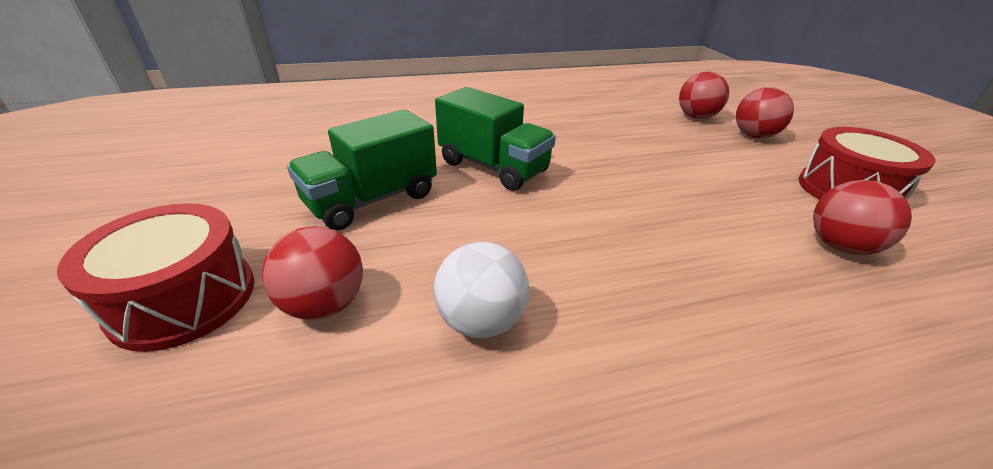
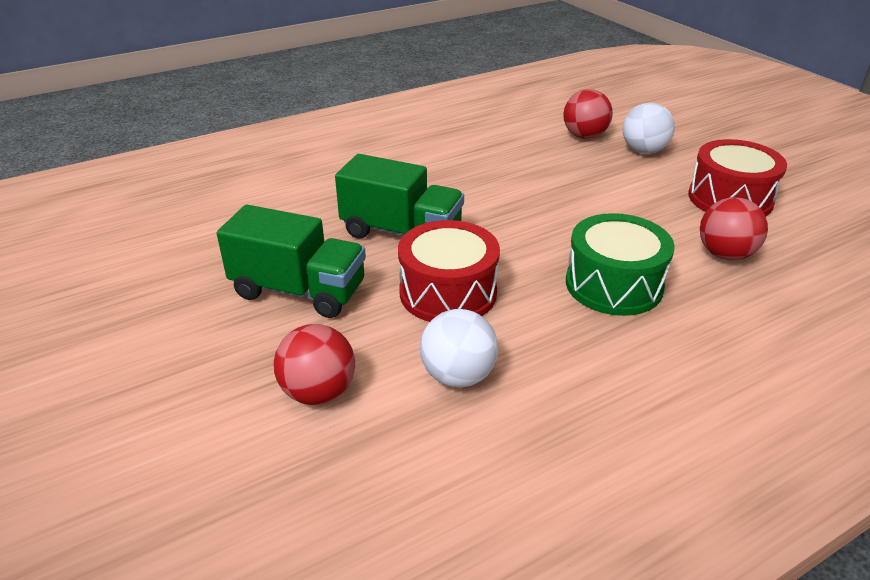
camera: 15 degrees left, 0 degrees up
red drum [57,203,254,352] -> red drum moved to [398,220,500,322]
green truck [287,109,437,230] -> green truck turned 105 degrees counterclockwise [216,205,366,318]
red ball [736,87,794,138] -> white ball [623,103,675,154]
none -> green drum [566,213,675,316]

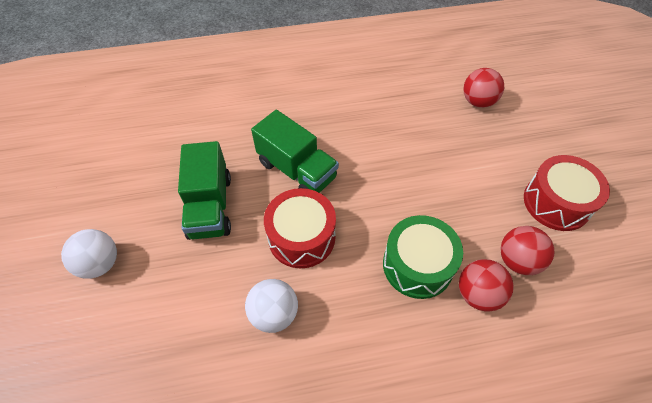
camera: 20 degrees right, 20 degrees up
green truck [216,205,366,318] -> green truck turned 45 degrees clockwise [178,141,231,240]
red ball [274,324,355,405] -> red ball moved to [459,259,514,311]
white ball [623,103,675,154] -> white ball moved to [61,229,117,279]

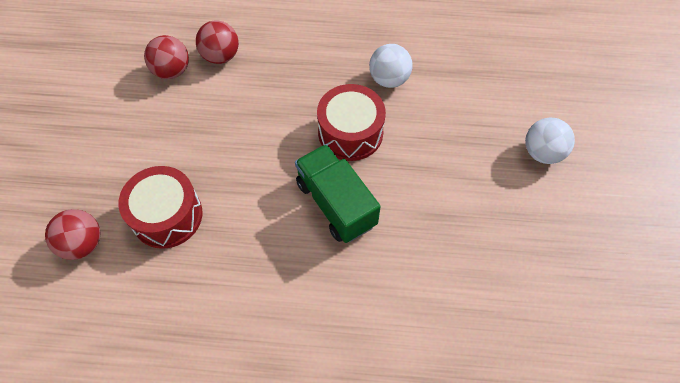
camera: 165 degrees left, 5 degrees up
green truck [178,141,231,240] -> none
green drum [383,215,463,299] -> none
red drum [524,155,610,231] -> red drum moved to [118,166,202,249]

